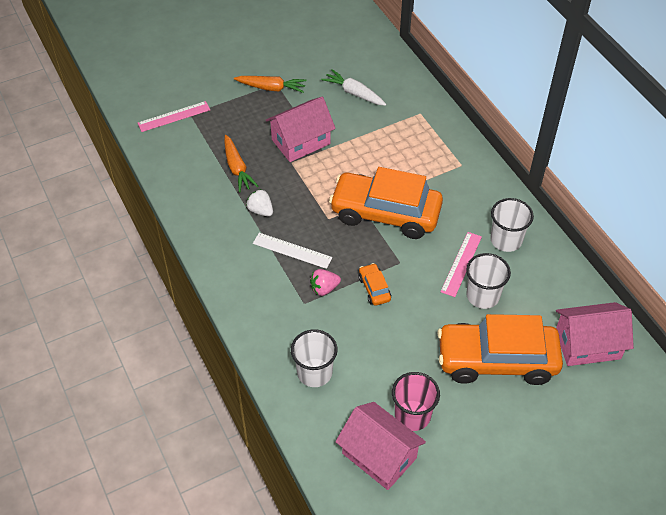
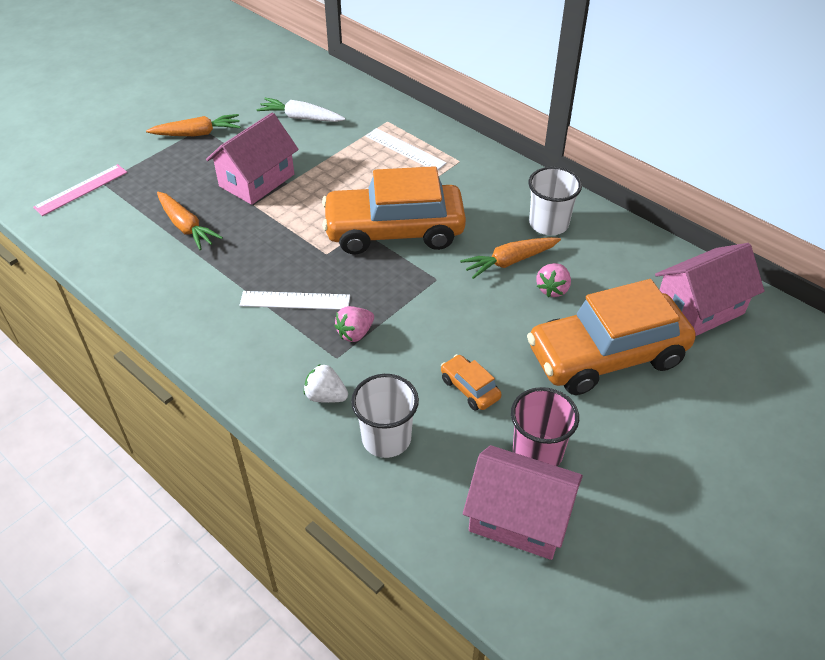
camera: 20 degrees left, 5 degrees down
white strawberry [246,189,273,216] -> white strawberry moved to [304,364,348,403]
orange car [358,263,391,306] -> orange car moved to [441,354,501,411]
pink ruler [441,232,482,297] -> orange carrot [460,237,561,279]
white cup [466,253,511,309] -> pink strawberry [536,263,571,297]
none -> white ruler [366,128,447,171]

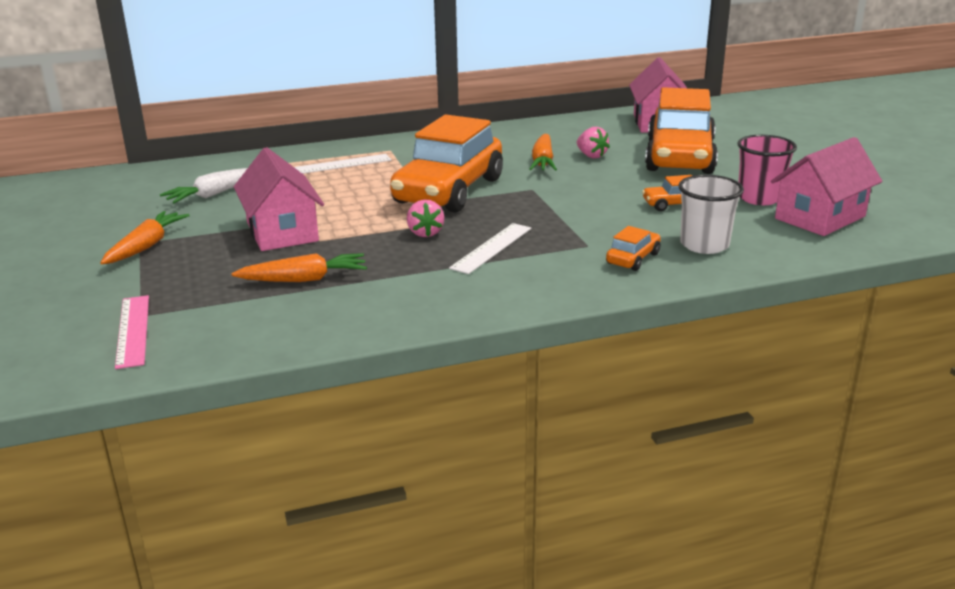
camera: 60 degrees left, 20 degrees down
white strawberry [304,364,348,403] -> orange car [606,226,661,271]
pink strawberry [334,306,374,342] -> pink strawberry moved to [407,200,444,237]
white cup [528,167,582,235] -> none

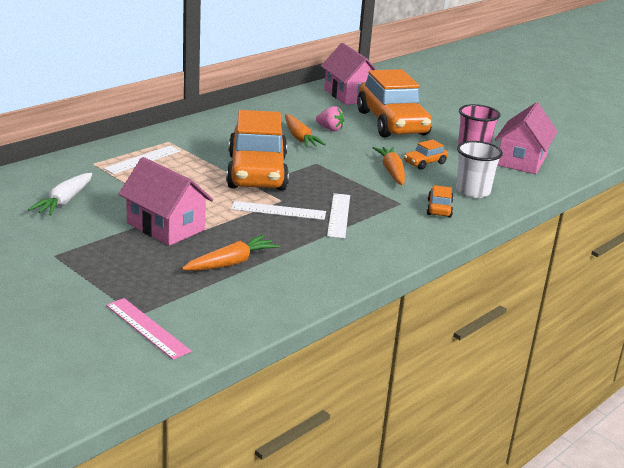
camera: 30 degrees left, 0 degrees up
orange carrot [100,211,190,264] -> orange carrot moved to [373,147,405,185]
pink strawberry [407,200,444,237] -> white ruler [231,201,326,220]

